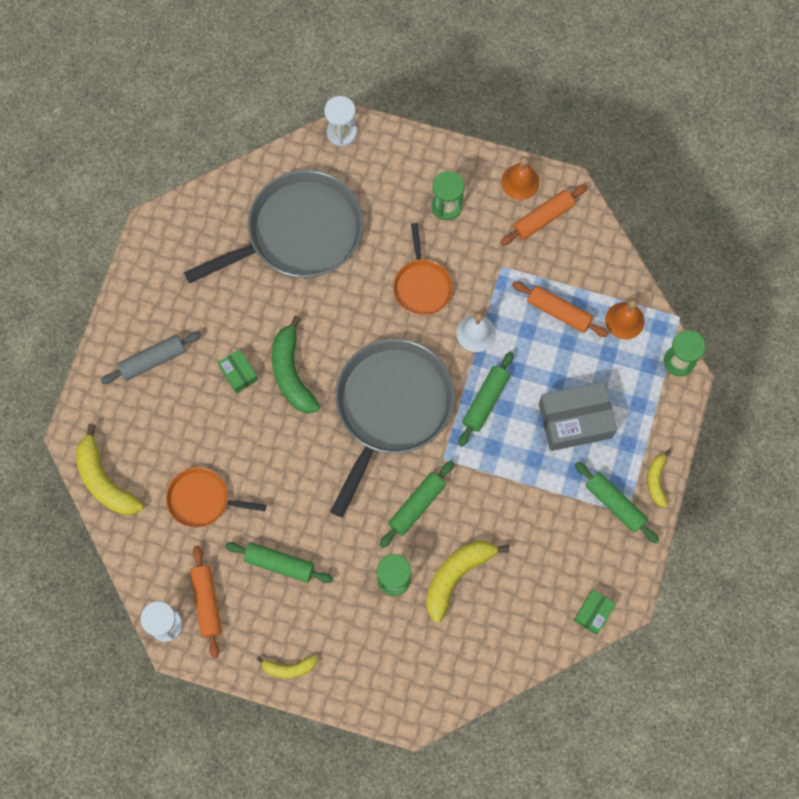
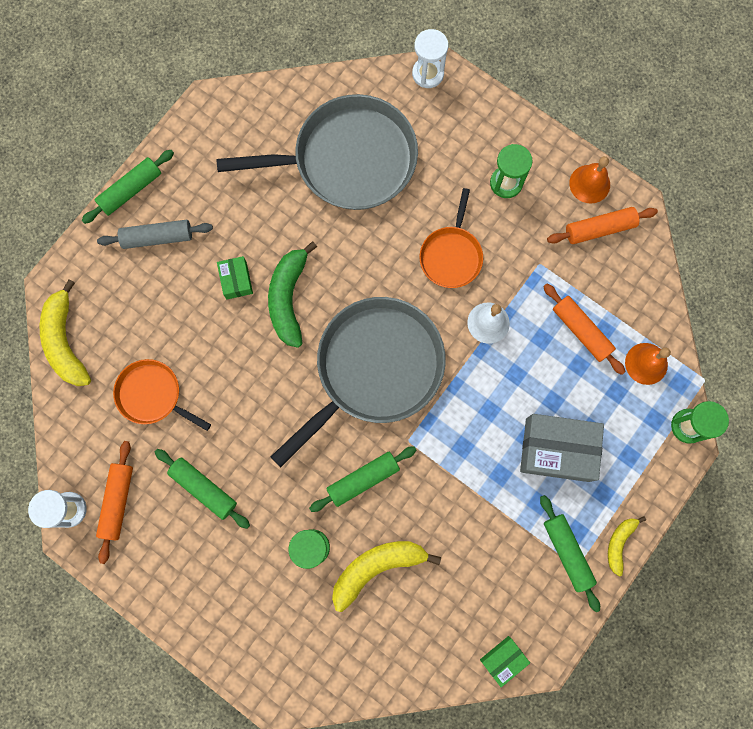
camera: 20 degrees right, 5 degrees up
yellow banana [256,655,317,679] -> none
green rolling pin [458,352,514,447] -> green rolling pin moved to [82,150,174,224]

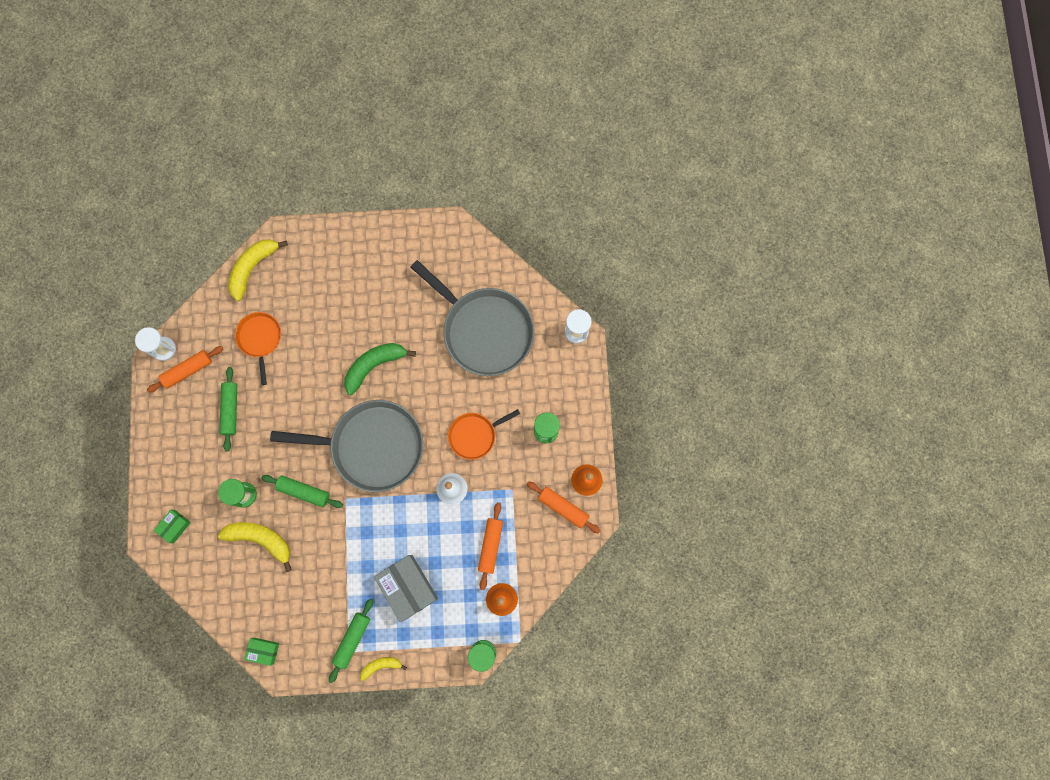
camera: 50 degrees right, 0 degrees up
green rolling pin [82,150,174,224] -> none
grey rolling pin [97,220,213,249] -> none
green box [217,256,253,299] -> green box moved to [153,510,191,543]

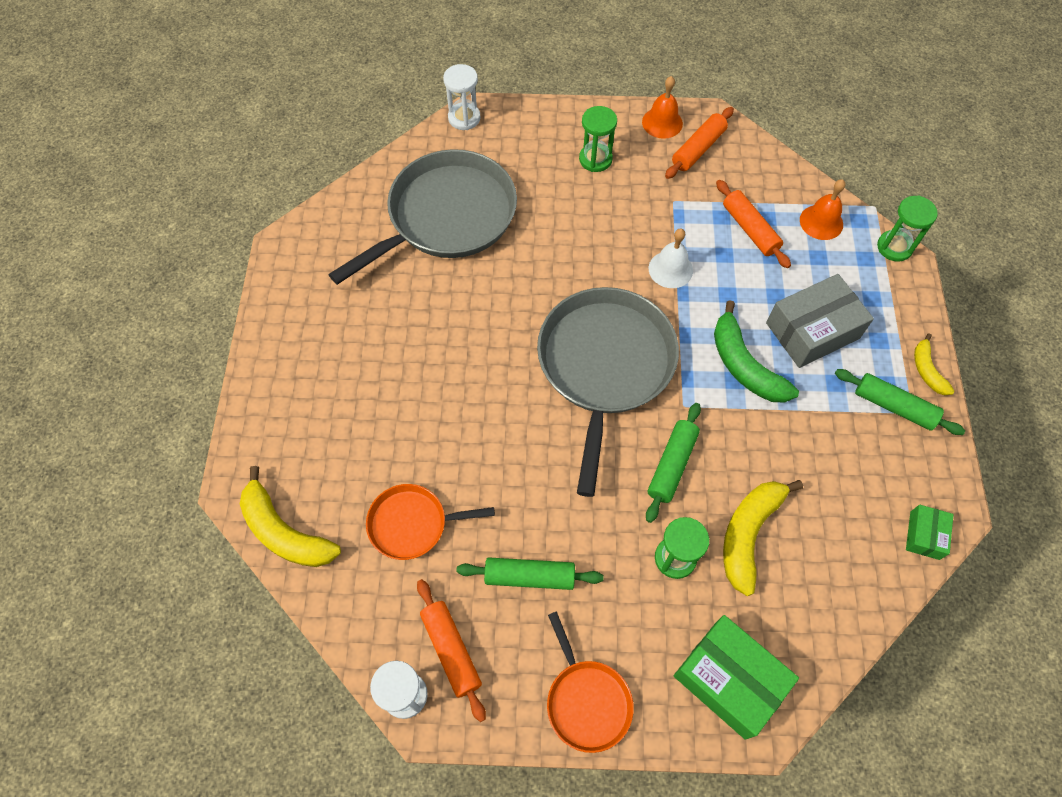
camera: 85 degrees left, 15 degrees down
green box [153,510,191,543] -> green box [674,615,799,740], size x1.95
green banana [344,343,416,395] -> green banana moved to [714,300,799,403]
orange pan [448,409,520,460] -> orange pan moved to [547,611,634,753]
orange rolling pin [478,502,503,590] -> orange rolling pin turned 45 degrees clockwise [716,180,791,268]

